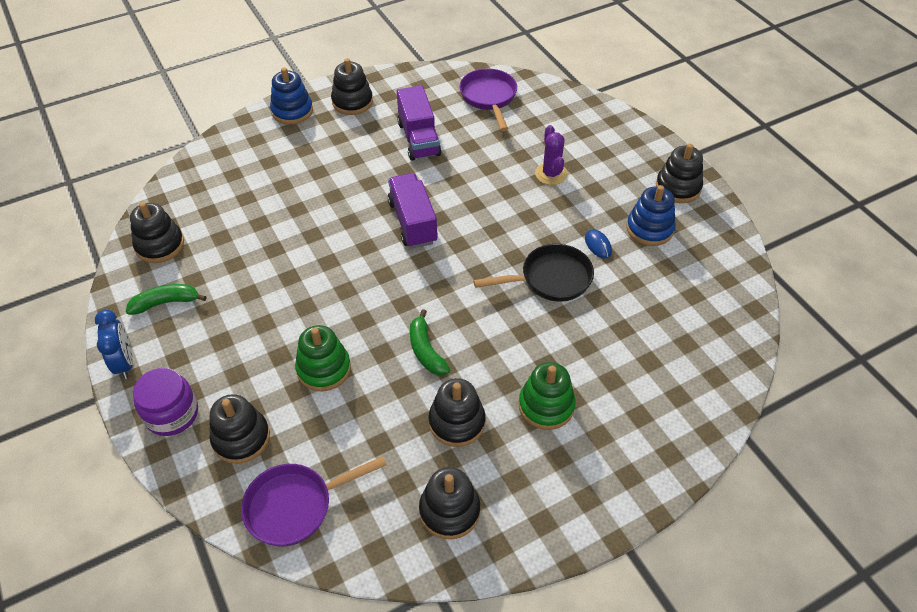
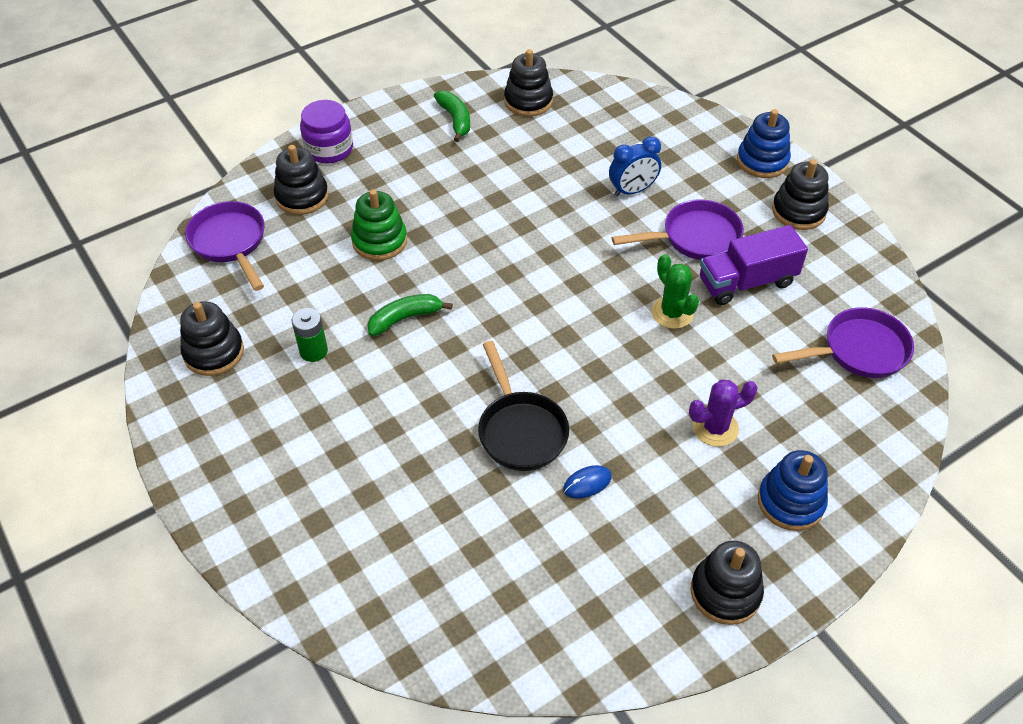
camera: 85 degrees right, 0 degrees up
blue clock [95,310,133,379] -> blue clock moved to [609,136,661,197]
purple truck [388,173,438,249] -> none
black stacking toy [428,378,485,447] -> green battery [292,308,328,362]
green stacking toy [519,362,576,430] -> none
blue stacking toy [626,185,676,246] -> blue stacking toy moved to [758,450,828,531]
none -> purple pan [612,199,744,260]
none -> green cactus [651,254,699,329]

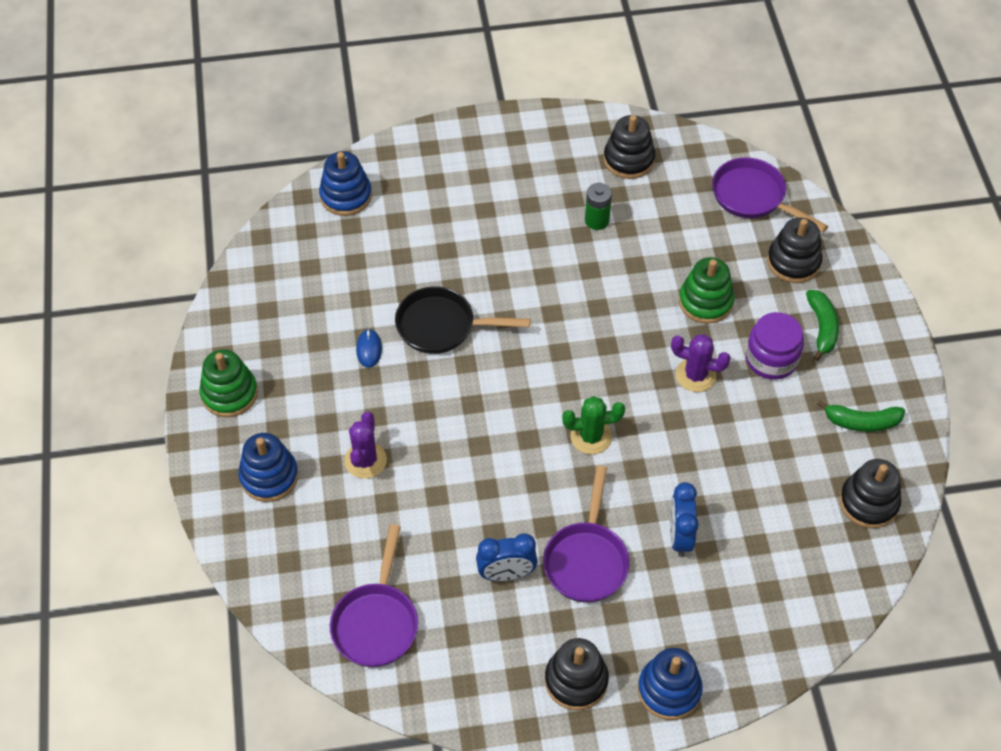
camera: 115 degrees right, 5 degrees up
purple pan [185,201,265,291] -> purple pan turned 135 degrees counterclockwise [712,157,828,232]
purple jar [300,100,353,163] -> purple jar moved to [746,312,804,380]
green banana [367,294,453,336] -> green banana moved to [806,290,839,361]
green cactus [651,254,699,329] -> green cactus moved to [562,396,625,454]
black stacking toy [691,540,764,625] -> green stacking toy [199,349,258,417]
purple truck [700,225,808,305] -> blue clock [476,533,538,581]
none -> blue stacking toy [319,151,372,216]
none -> purple cactus [671,334,731,392]

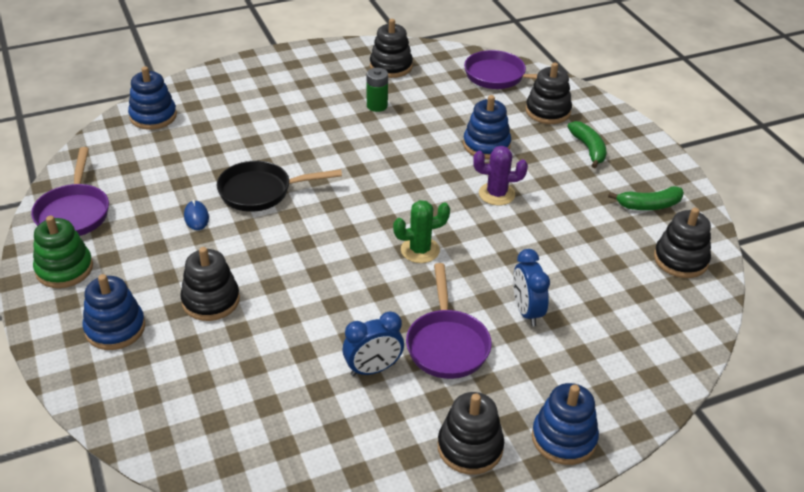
camera: 15 degrees left, 15 degrees down
purple pan [330,524,418,667] -> purple pan moved to [31,147,109,236]
purple cactus [344,412,387,479] -> black stacking toy [180,247,240,321]
green stacking toy [679,257,734,324] -> blue stacking toy [463,95,511,159]
purple jar [746,312,804,380] -> none

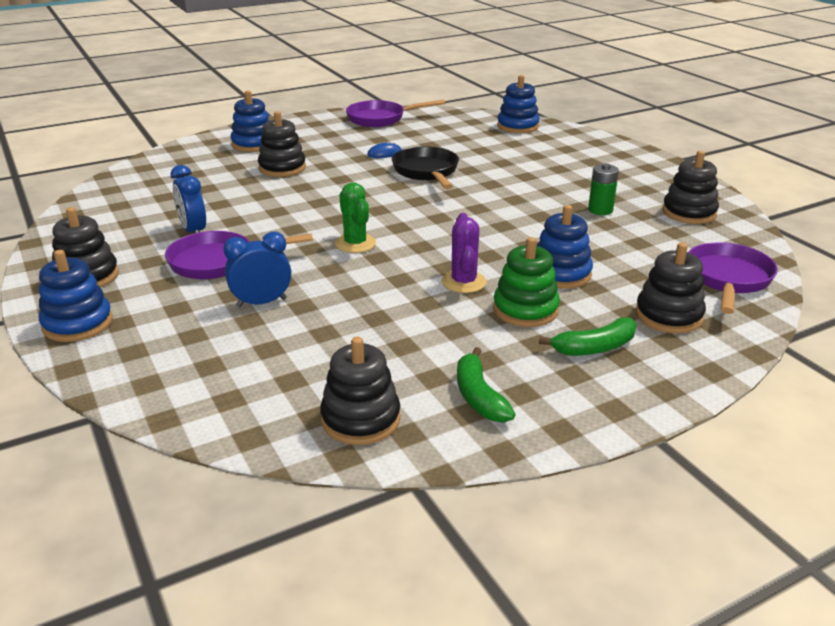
camera: 85 degrees right, 10 degrees down
green stacking toy [33,216,93,288] -> green stacking toy moved to [493,237,560,327]

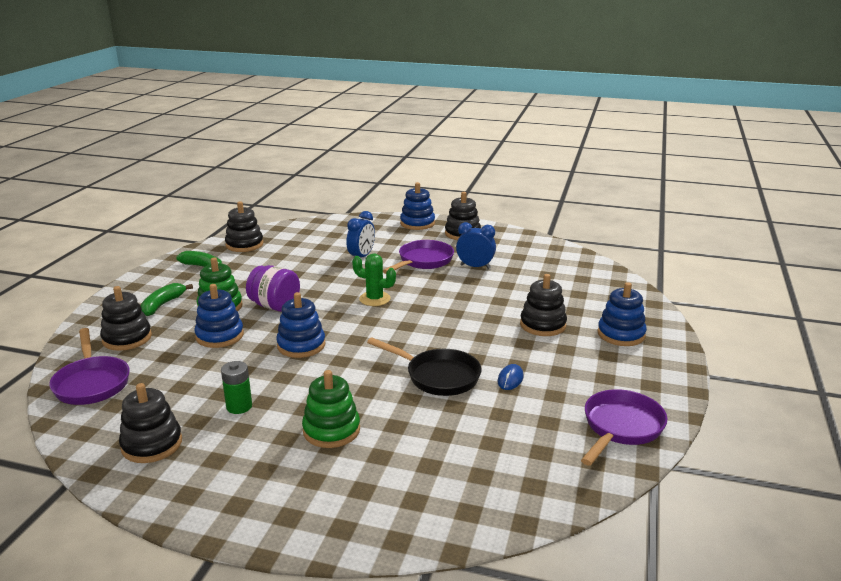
camera: 135 degrees right, 5 degrees down
purple cactus [442,213,486,293] -> purple jar [246,265,300,312]
blue stacking toy [497,75,540,133] -> blue stacking toy moved to [276,292,326,358]
none -> green stacking toy [302,370,360,448]

